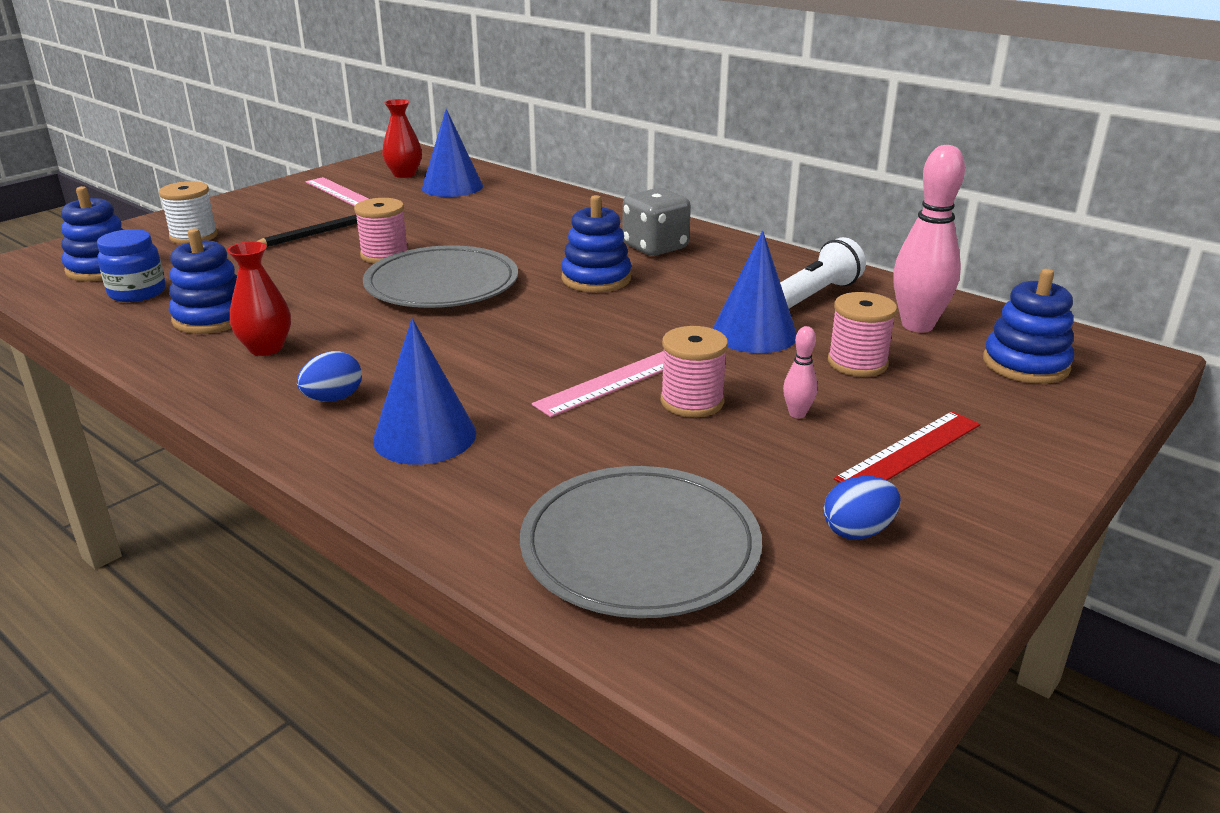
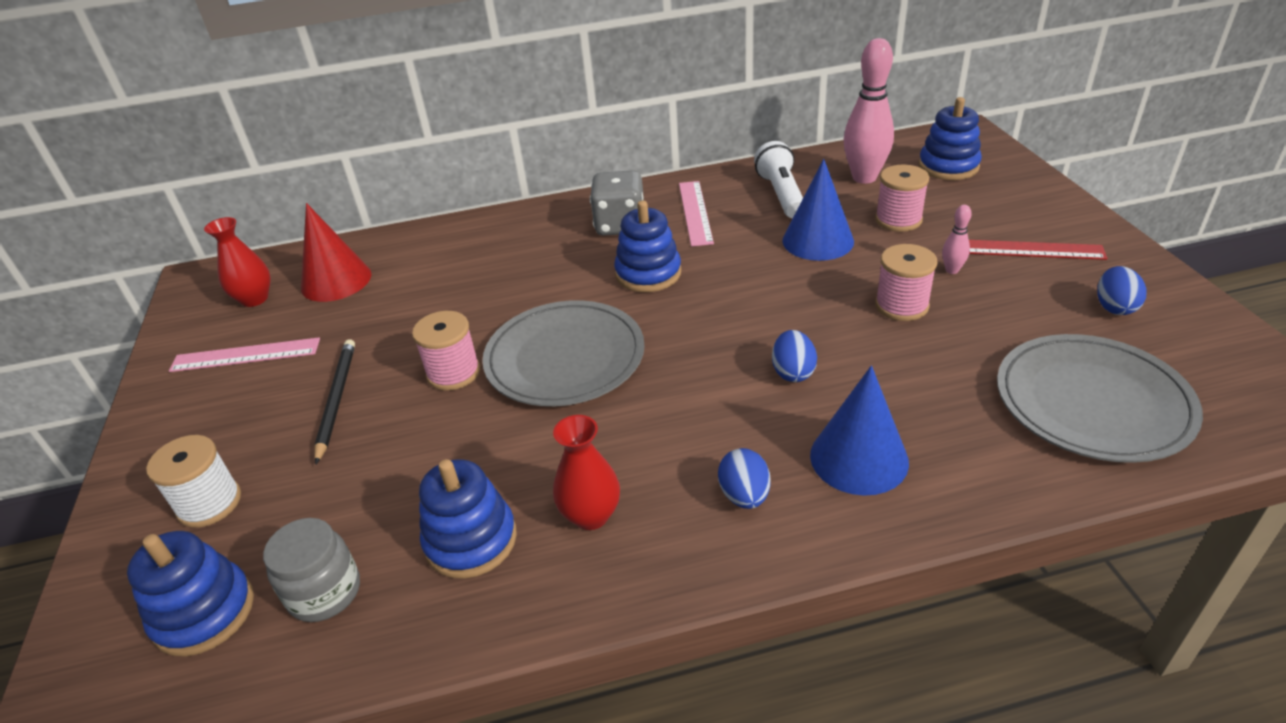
camera: 50 degrees left, 10 degrees up
blue jar [97,229,166,302] -> grey jar [263,518,360,622]
blue cone [422,109,483,197] -> red cone [301,203,371,302]
pink ruler [532,351,664,417] -> pink ruler moved to [679,181,714,246]
red ruler [834,411,980,483] -> red ruler turned 75 degrees counterclockwise [969,240,1107,260]
none -> blue egg [772,330,817,382]

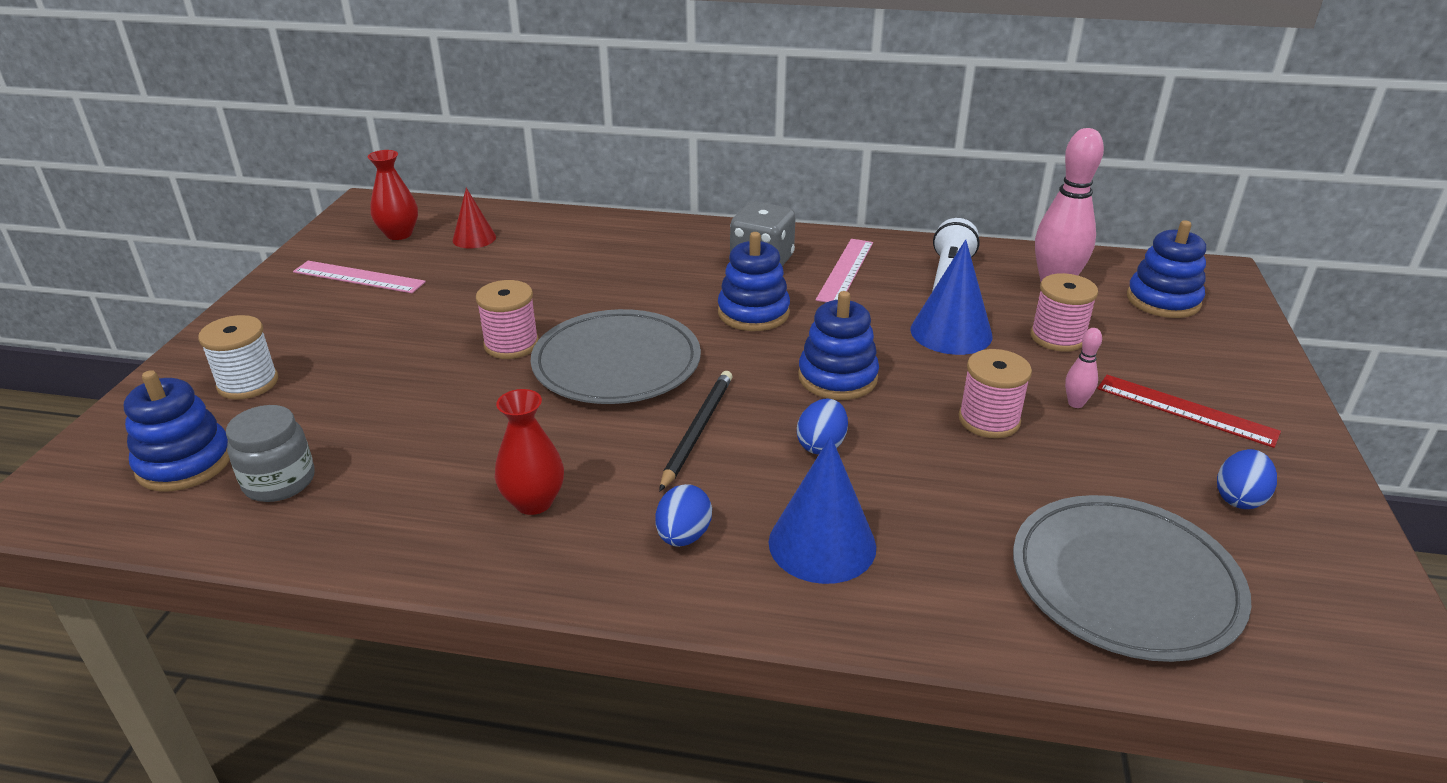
camera: 20 degrees right, 5 degrees down
red cone [301,203,371,302] -> red cone [453,188,496,249], size x0.62
black pencil [314,339,355,464] -> black pencil moved to [659,371,732,492]
blue stacking toy [419,459,517,579] -> blue stacking toy moved to [798,291,879,400]

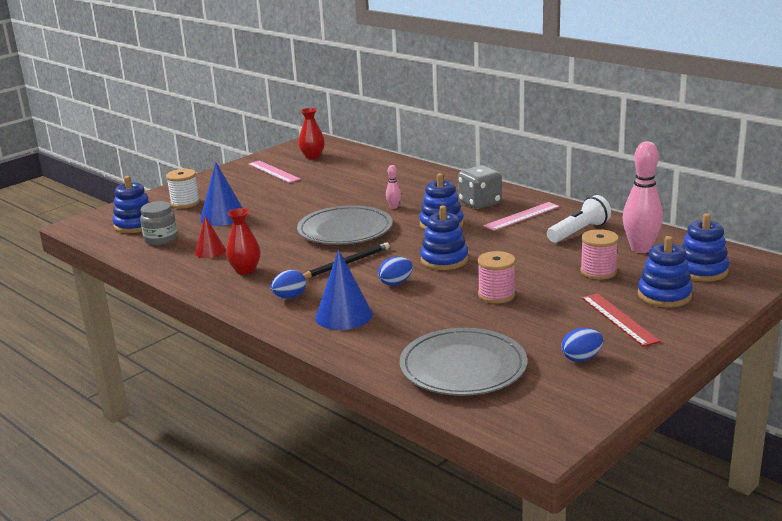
camera: 35 degrees right, 10 degrees down
red cone [453,188,496,249] -> red cone moved to [195,216,226,258]
pink spool [476,280,539,359] -> none
blue cone [910,239,992,355] -> blue cone moved to [200,162,242,226]
pink bowling pin [1065,328,1102,408] -> pink bowling pin moved to [386,165,401,209]
none -> blue stacking toy [638,236,693,308]

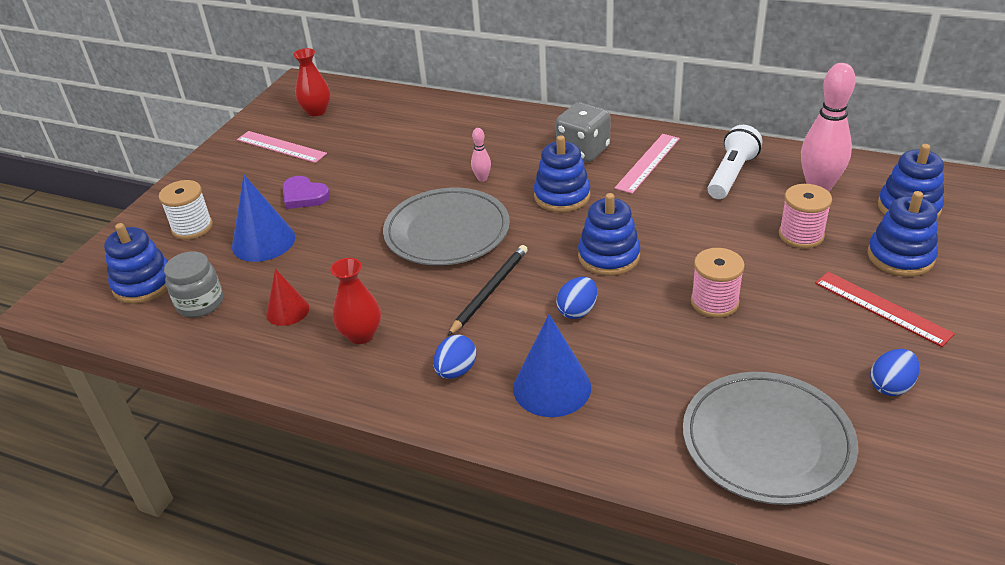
camera: 20 degrees left, 15 degrees up
none -> purple heart [283,176,330,209]

